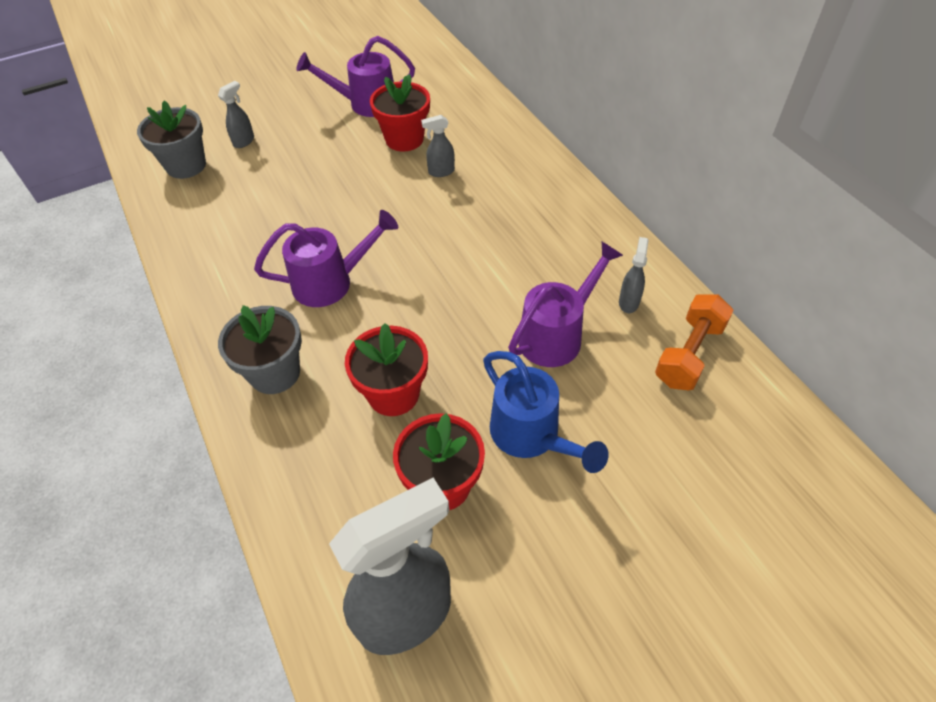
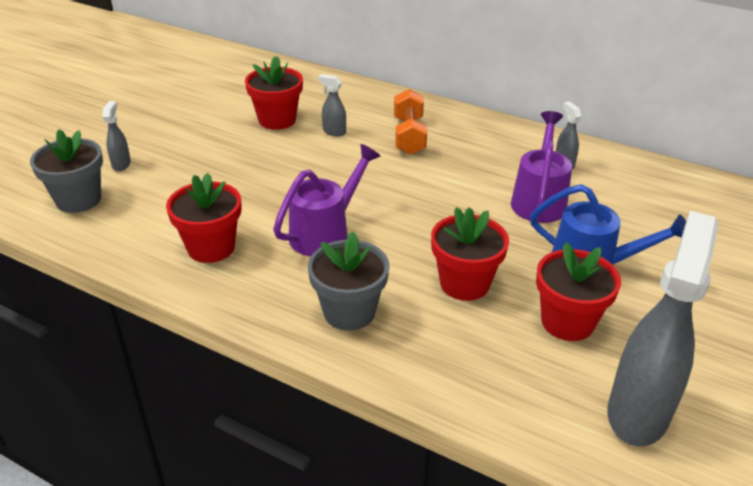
camera: 35 degrees left, 15 degrees down
purple watering can [296,36,415,117] -> none
grey spray bottle [421,115,455,177] -> grey spray bottle turned 75 degrees clockwise [318,74,346,136]
orange dumbbell [655,294,734,390] -> orange dumbbell moved to [394,89,427,155]
none -> red flower pot [166,173,242,263]

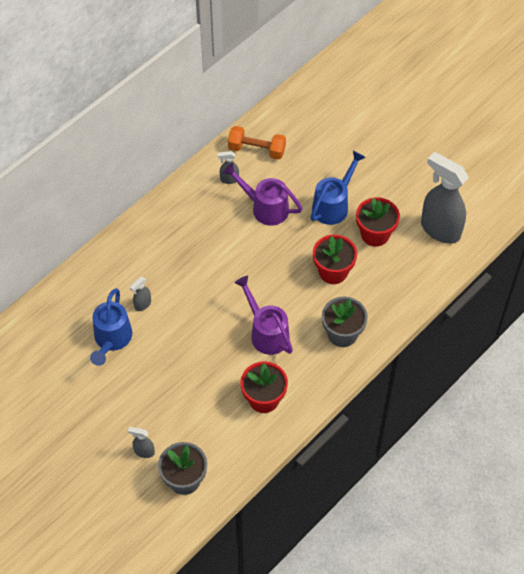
camera: 75 degrees left, 20 degrees up
red flower pot [245,56,303,130] -> blue watering can [90,288,133,366]
orange dumbbell [394,89,427,155] -> orange dumbbell moved to [228,126,286,160]

